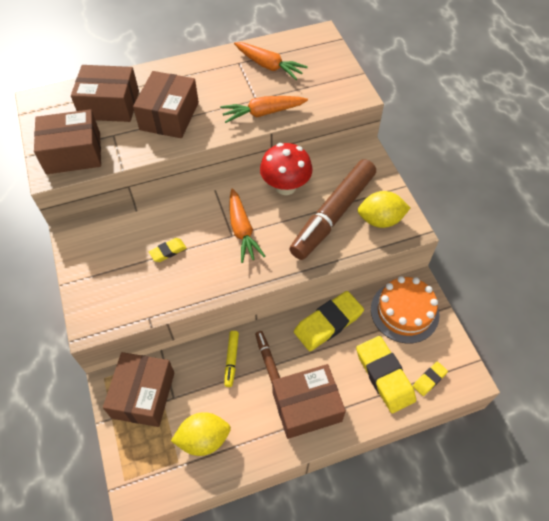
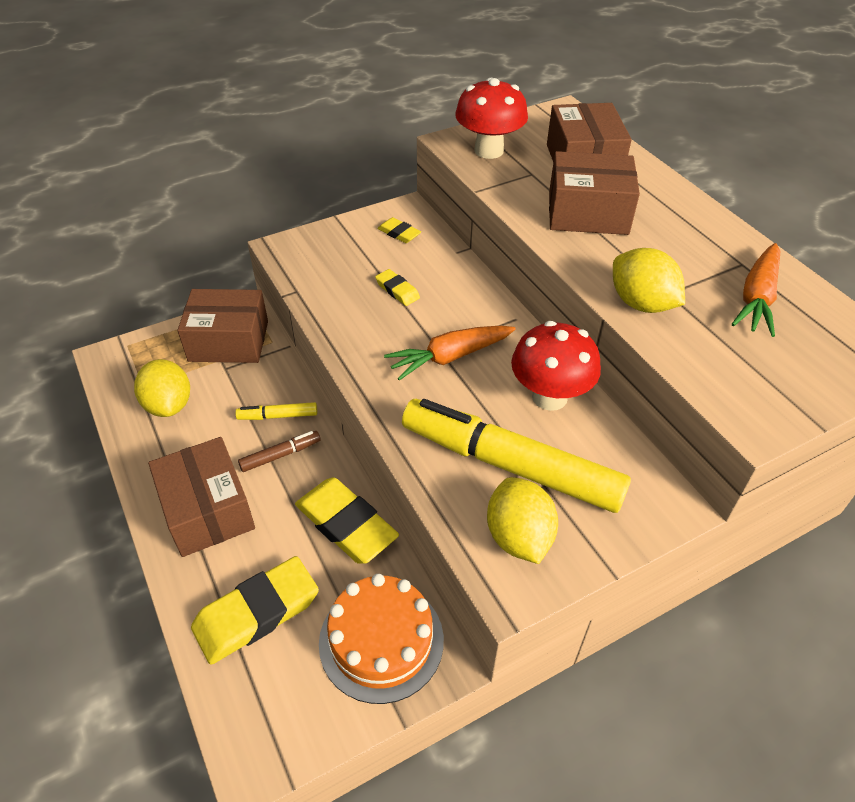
camera: 80 degrees right, 10 degrees down
brown box [34,109,101,174] -> red mushroom [455,78,528,159]
orange carrot [220,96,308,123] -> yellow lemon [613,248,685,313]
brown marker [290,159,376,260] -> yellow marker [402,399,631,513]
yellow eraser [413,362,448,396] -> yellow eraser moved to [377,217,421,243]

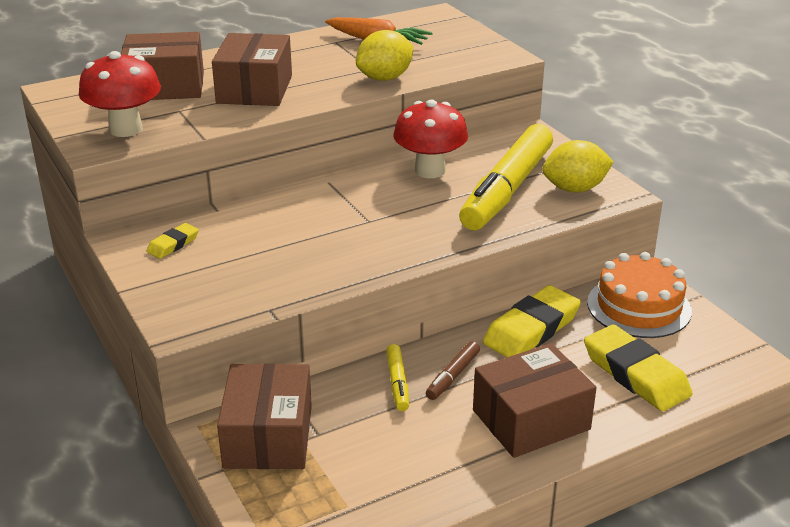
camera: 90 degrees left, 15 degrees down
yellow lemon [134,359,190,417] -> none
brown marker [238,431,321,472] -> brown marker turned 120 degrees counterclockwise [426,341,480,400]
yellow eraser [375,269,420,306] -> none
orange carrot [384,325,516,381] -> none

